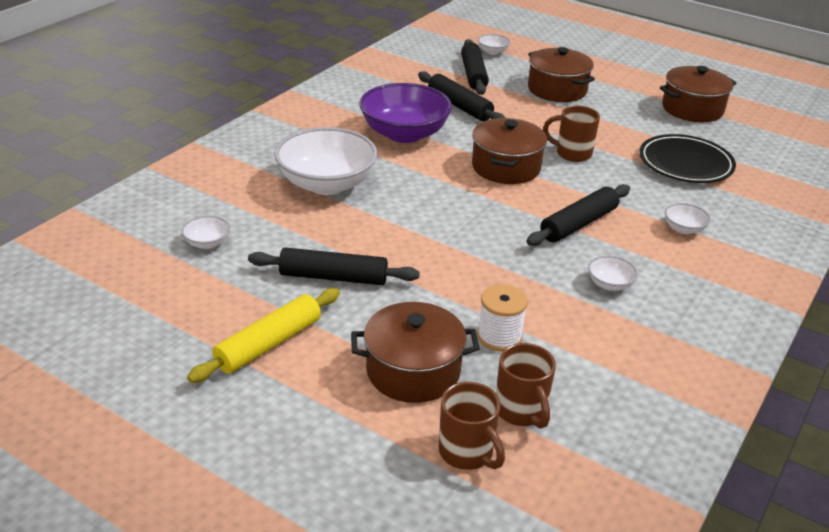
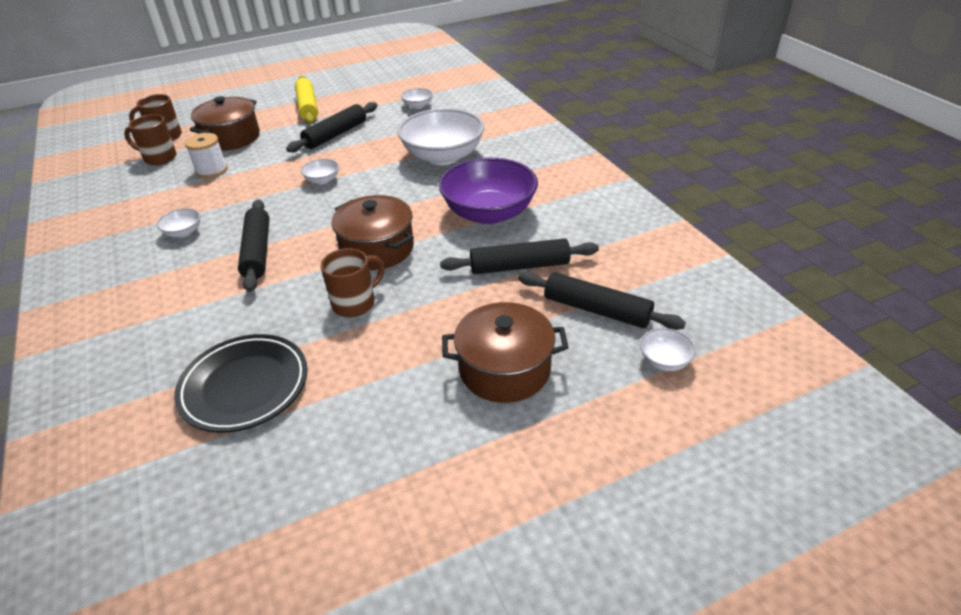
camera: 125 degrees right, 5 degrees up
brown pot [660,66,737,122] -> none
white bowl [665,203,711,234] -> white bowl moved to [301,159,339,184]

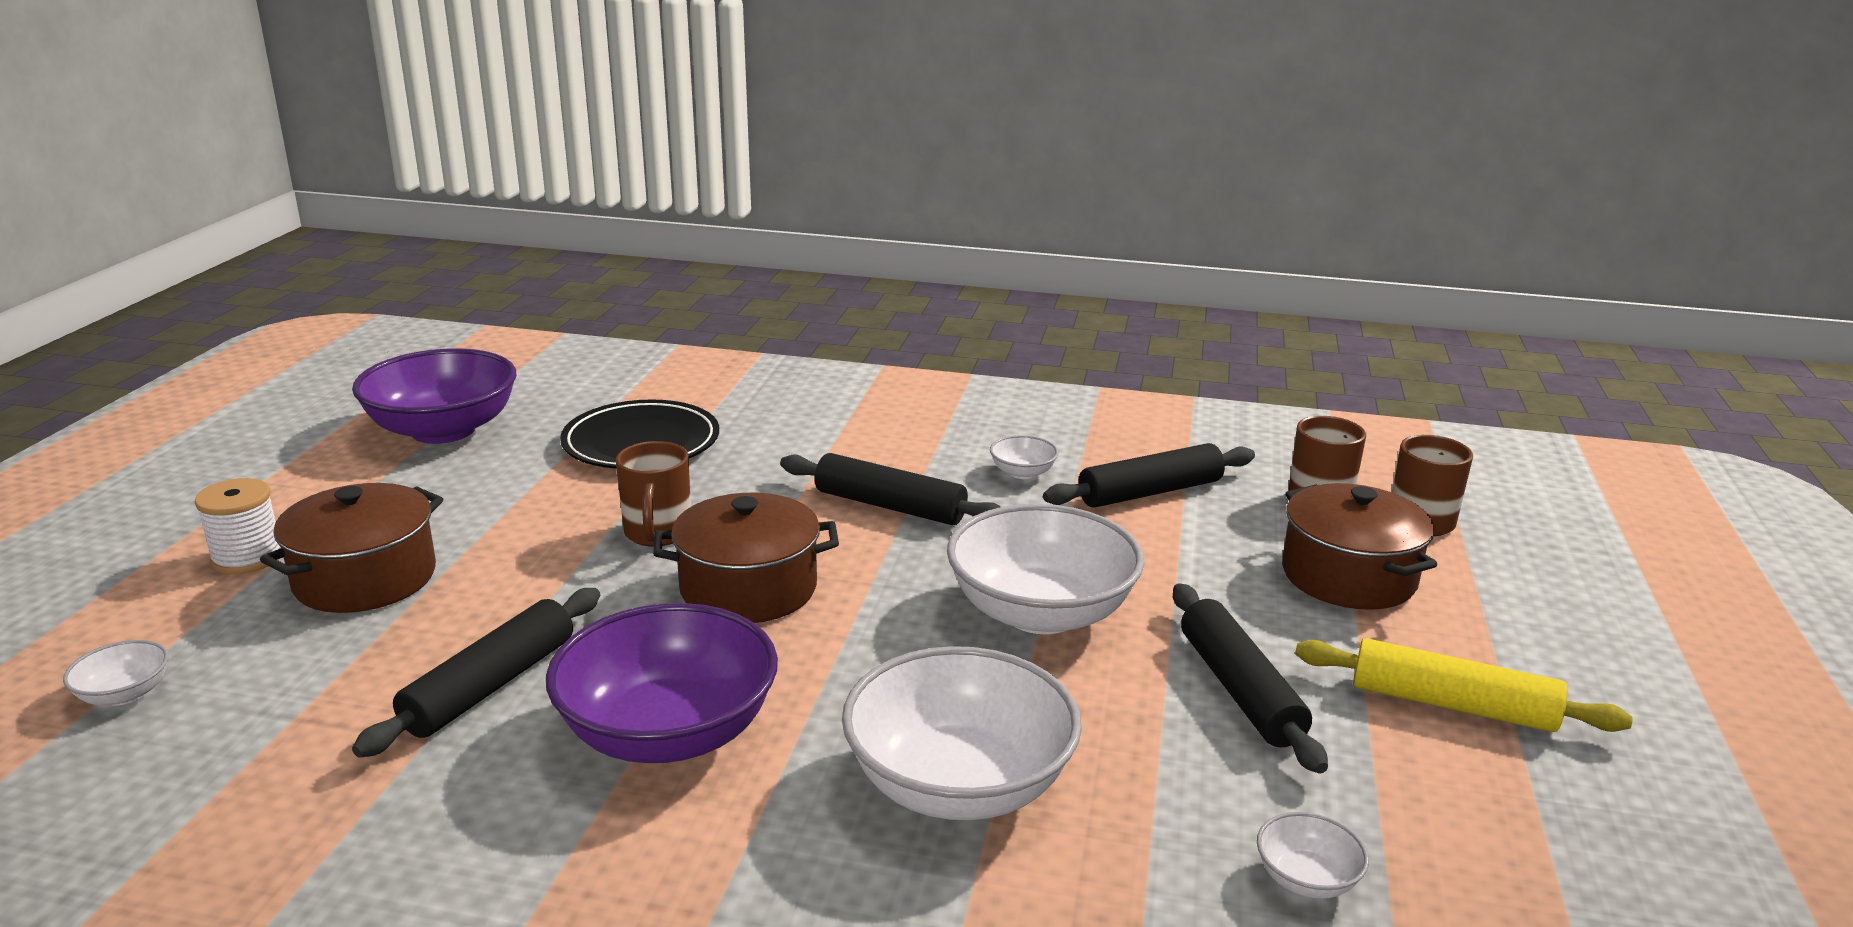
camera: 125 degrees right, 15 degrees down
white spool [185,133,227,178] -> white spool moved to [195,478,281,575]
white bowl [301,159,339,184] -> white bowl [947,504,1144,634], size x2.35
black rolling pin [518,272,686,330] -> black rolling pin moved to [1043,443,1255,508]
none -> purple bowl [352,348,516,444]

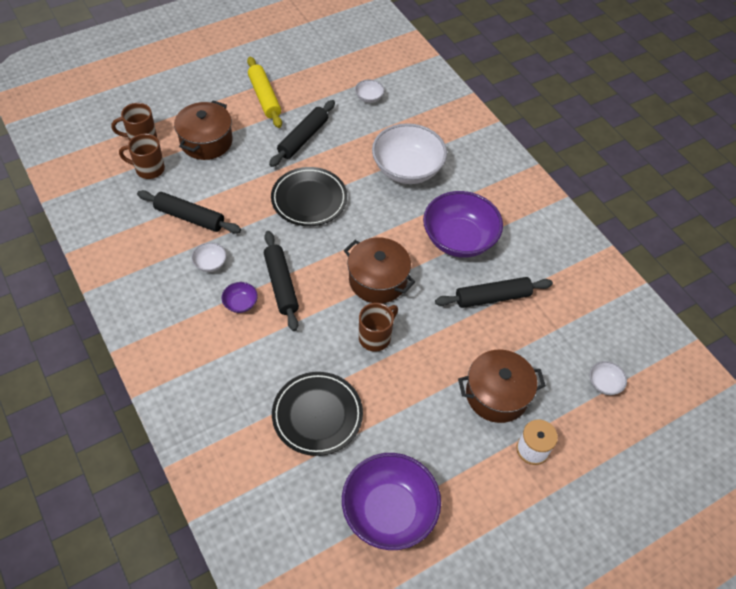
camera: 135 degrees left, 30 degrees up
white bowl [947,504,1144,634] -> black plate [271,167,347,226]
none -> purple bowl [222,282,258,313]

